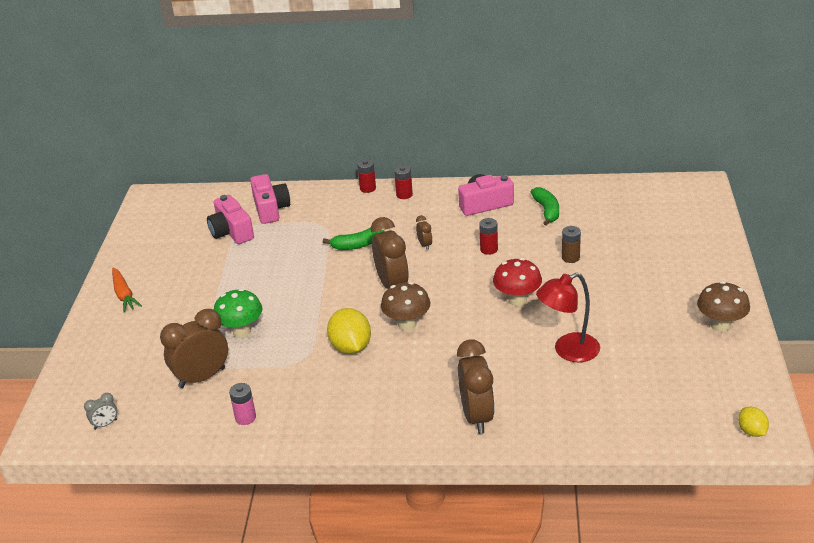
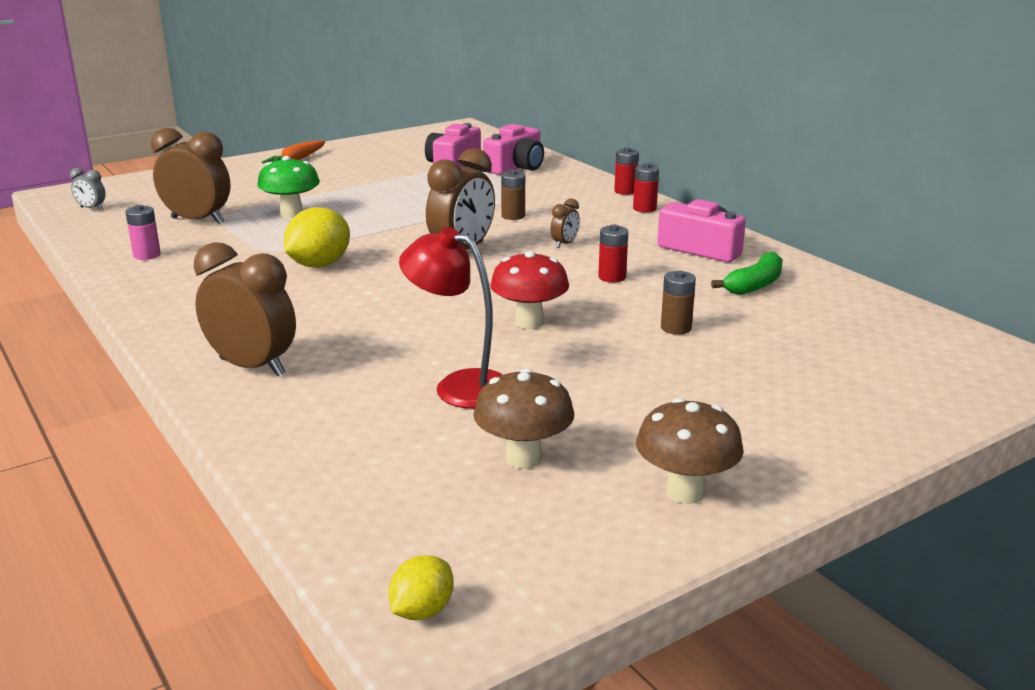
camera: 50 degrees right, 10 degrees down
green banana [323,227,384,250] -> brown battery [501,170,525,220]
brown mushroom [381,282,430,331] -> brown mushroom moved to [473,369,574,469]
brown clock [457,340,495,434] -> brown clock turned 105 degrees counterclockwise [194,242,296,377]

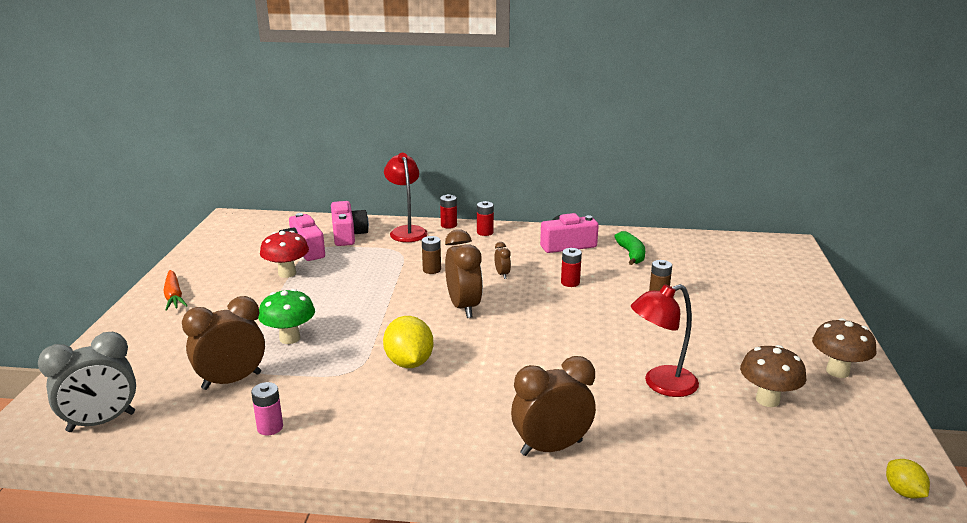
camera: 50 degrees left, 0 degrees up
grey clock [70,168,106,210] -> grey clock [38,332,136,432], size x2.18
red mushroom [490,251,569,329] -> red mushroom moved to [260,231,309,278]
none -> red lamp [384,153,428,242]

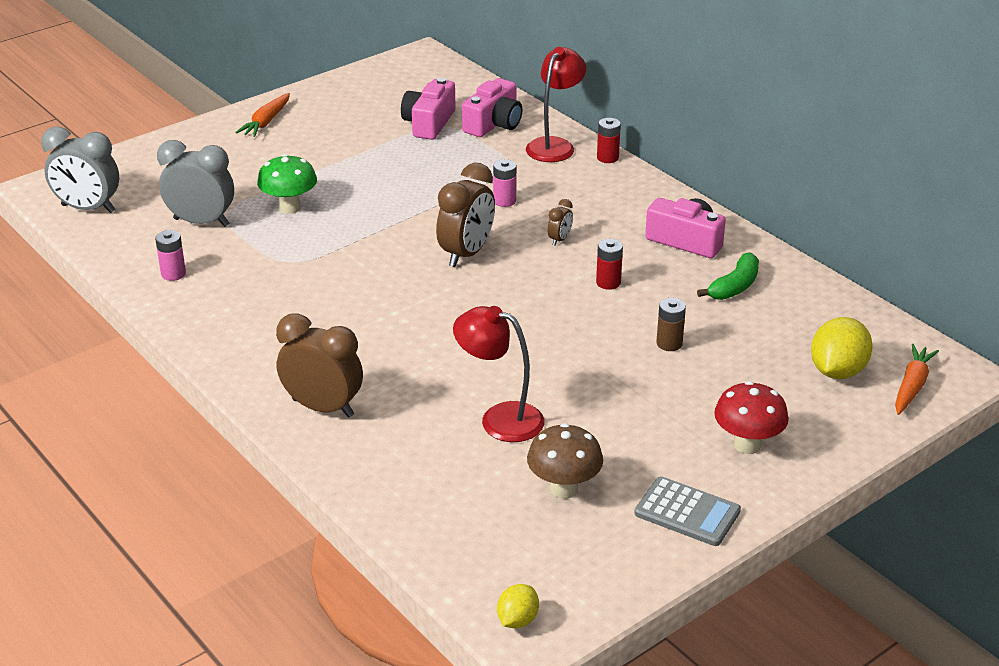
camera: 45 degrees right, 10 degrees up
brown clock [182,296,265,390] -> grey clock [157,140,234,227]
red mushroom [260,231,309,278] -> red mushroom moved to [714,381,789,454]
yellow lemon [383,316,433,368] -> yellow lemon moved to [811,317,873,379]
brown battery [422,236,441,274] -> pink battery [493,159,517,207]
red battery [477,201,494,236] -> none
brown mushroom [812,318,877,378] -> grey calculator [634,476,741,546]
none -> orange carrot [895,344,939,415]

